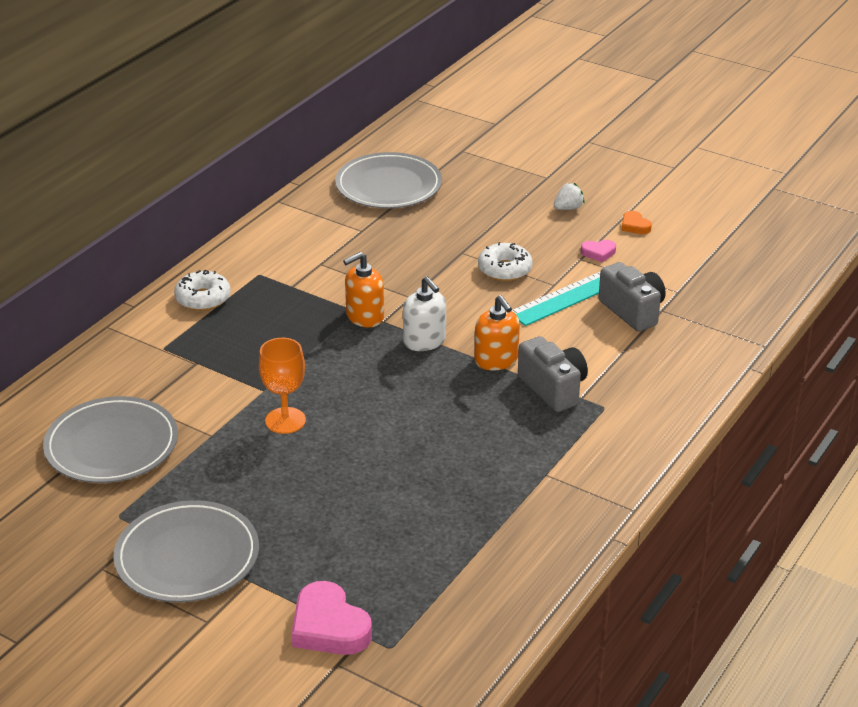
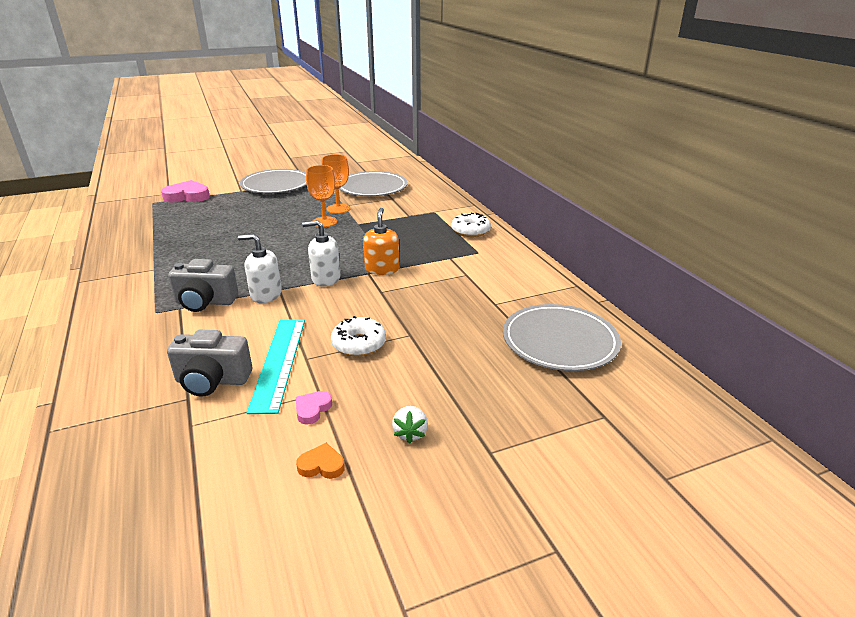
camera: 125 degrees right, 5 degrees down
orange soap dispenser [474,295,520,370] -> white soap dispenser [238,234,282,303]
none -> orange goblet [321,154,351,214]

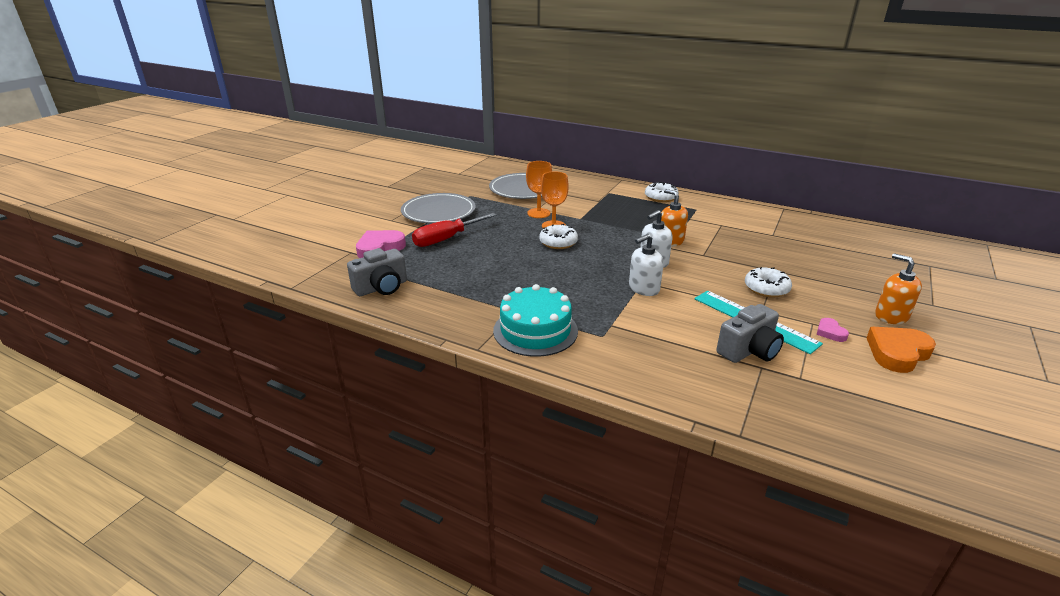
camera: 40 degrees left, 0 degrees up
grey camera [168,259,238,312] -> grey camera moved to [347,248,407,296]
orange heart [296,443,345,479] -> orange heart [867,327,936,373], size x1.96
white strawberry [392,406,428,444] -> orange soap dispenser [875,253,922,324]
grey plate [503,304,621,371] -> none
none -> red screwdriver [412,213,496,247]
none -> turquoise cake [493,284,578,357]
none -> white donut [539,224,578,249]

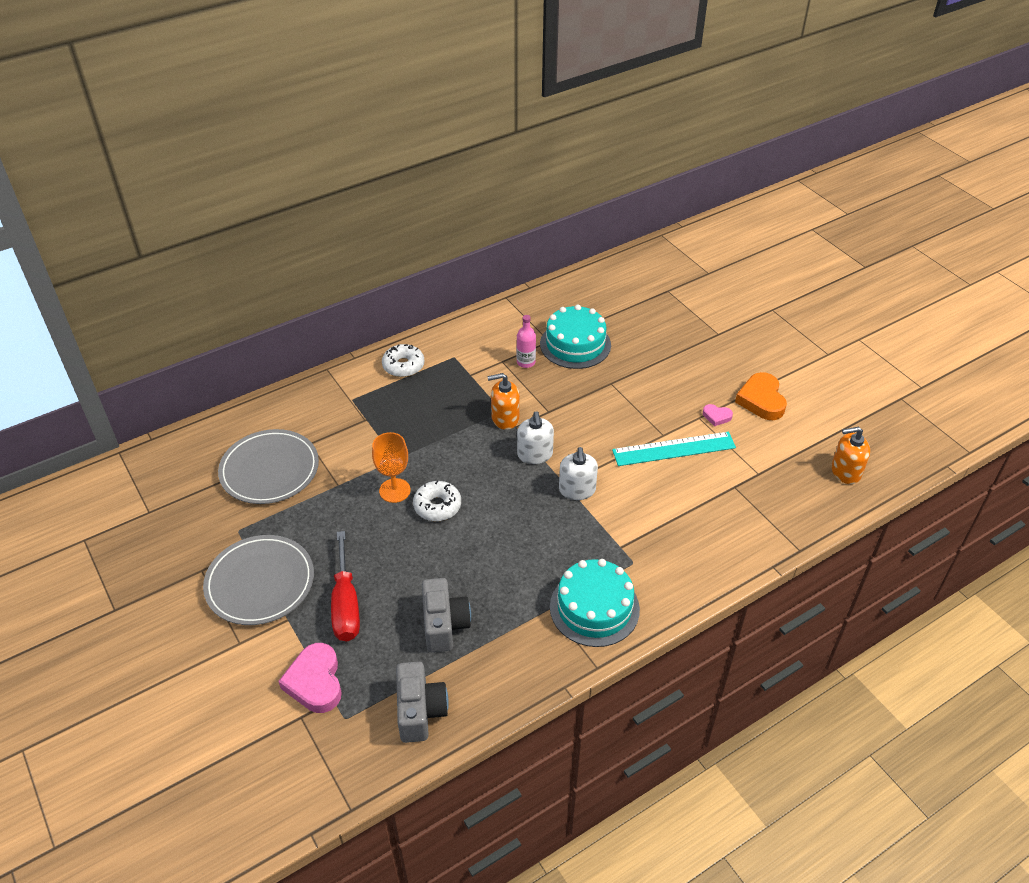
camera: 60 degrees left, 15 degrees up
orange goblet [526,161,552,218] -> none
grey camera [716,304,784,363] -> grey camera moved to [422,578,471,652]
white donut [745,267,792,298] -> none
orange soap dispenser [875,253,922,324] -> orange soap dispenser moved to [831,427,870,484]
none -> pink bottle [517,315,536,368]
none -> turquoise cake [540,305,611,369]

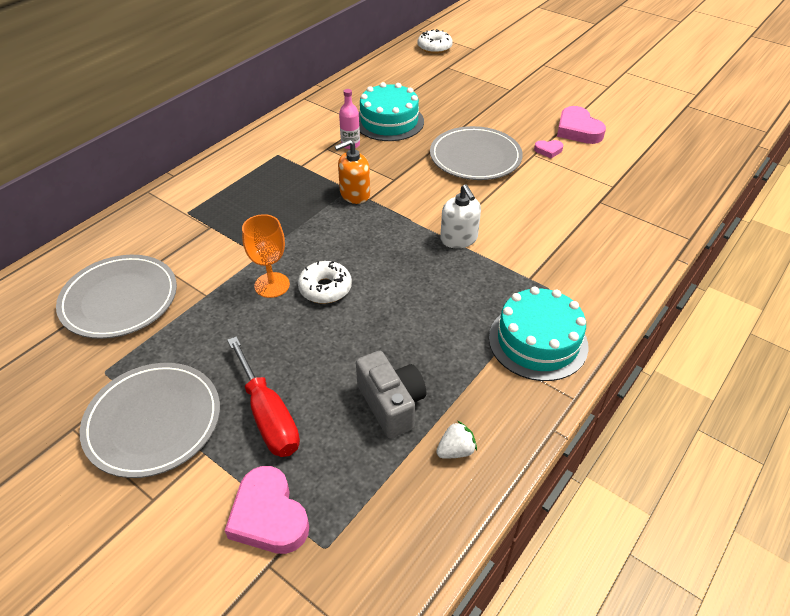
camera: 20 degrees left, 0 degrees up
white donut [382,344,424,377] -> white donut moved to [418,29,453,54]
grey camera [396,661,449,743] -> none
white soap dispenser [517,411,554,464] -> none
turquoise ruler [612,432,736,466] -> none
orange heart [735,372,787,420] -> pink heart [557,106,606,144]
orange soap dispenser [831,427,870,484] -> none
none -> grey plate [430,126,523,180]
none -> white strawberry [436,421,477,459]

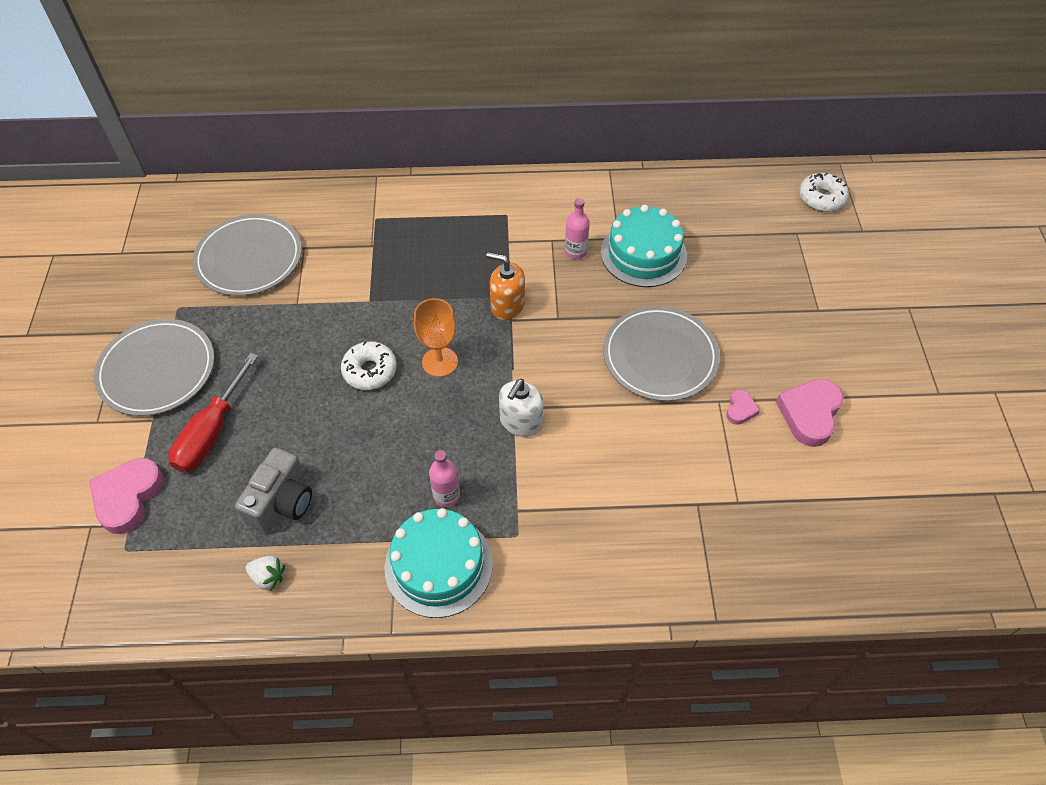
camera: 50 degrees right, 10 degrees up
orange goblet [242,214,290,298] -> orange goblet moved to [414,298,458,377]
pink heart [534,140,563,158] -> pink heart turned 120 degrees counterclockwise [726,390,760,425]
none -> pink bottle [429,450,460,507]

